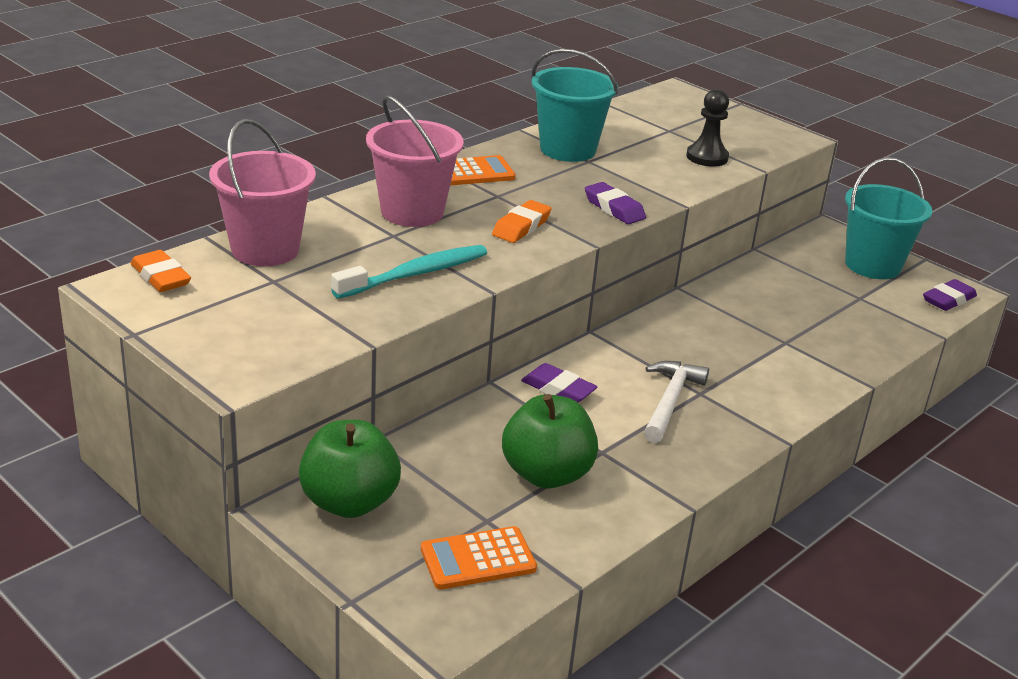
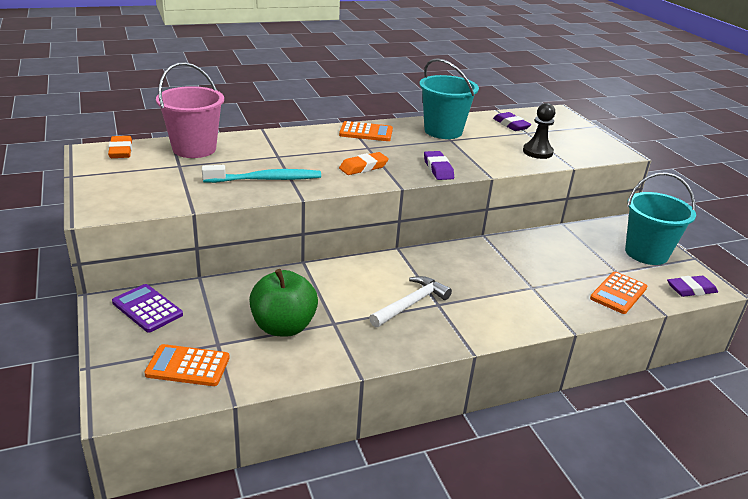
camera: 25 degrees right, 0 degrees up
green apple [299,420,401,518] -> purple calculator [112,284,183,332]
pink bucket [366,95,464,227] -> none
purple eraser [521,363,598,402] -> purple eraser moved to [493,112,531,131]
none -> orange calculator [590,272,647,314]

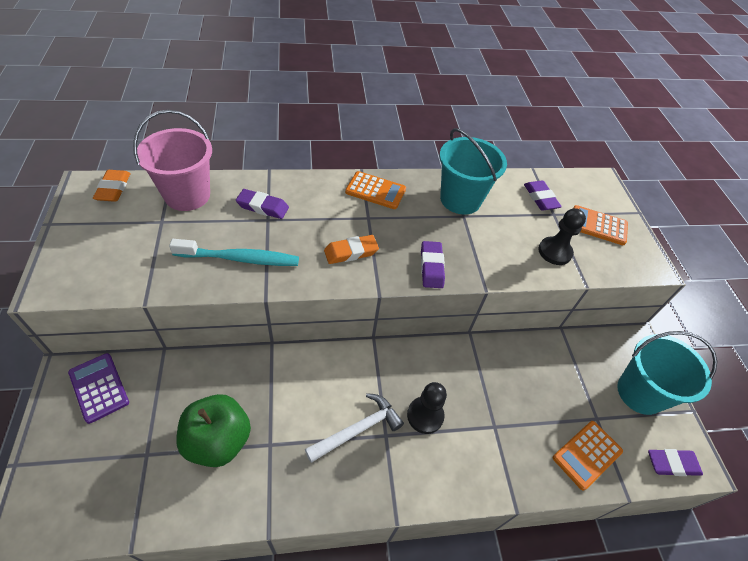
camera: 10 degrees right, 20 degrees up
orange calculator [144,344,230,386] -> orange calculator moved to [573,205,628,245]
none -> purple eraser [236,189,289,219]
none -> black pawn [407,382,447,434]

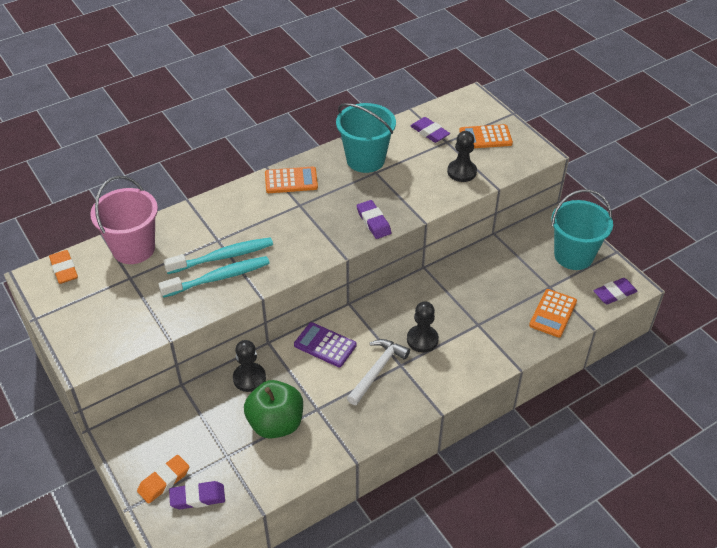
camera: 20 degrees left, 5 degrees down
purple calculator [68,353,129,424] -> purple calculator moved to [294,322,356,367]
purple eraser [236,189,289,219] -> purple eraser moved to [169,481,225,509]
orange eraser [324,235,379,264] -> orange eraser moved to [137,455,189,504]
none -> turquoise toothbrush [163,237,273,274]
none -> black pawn [233,340,266,392]

